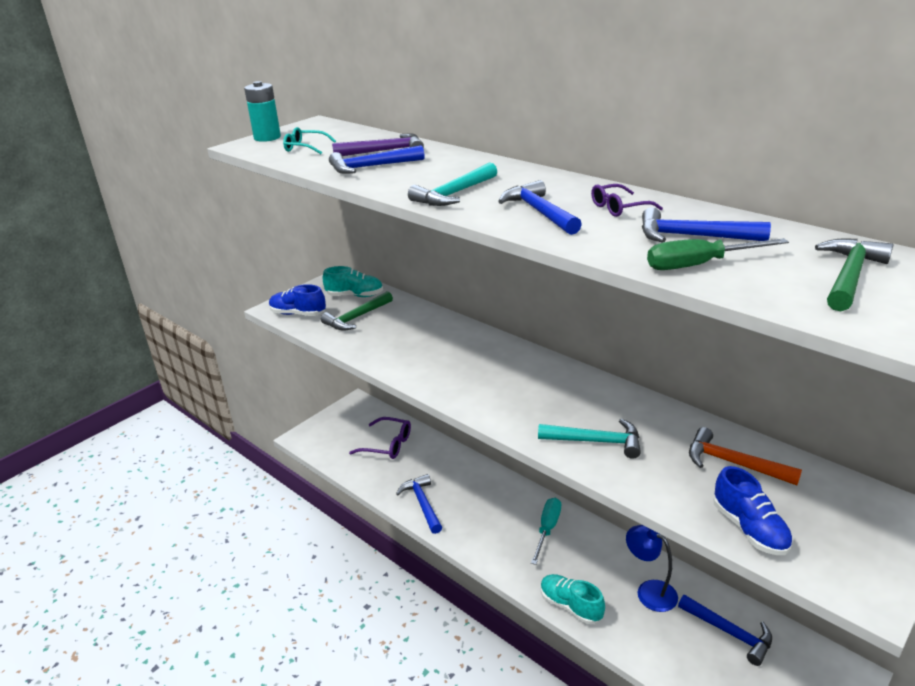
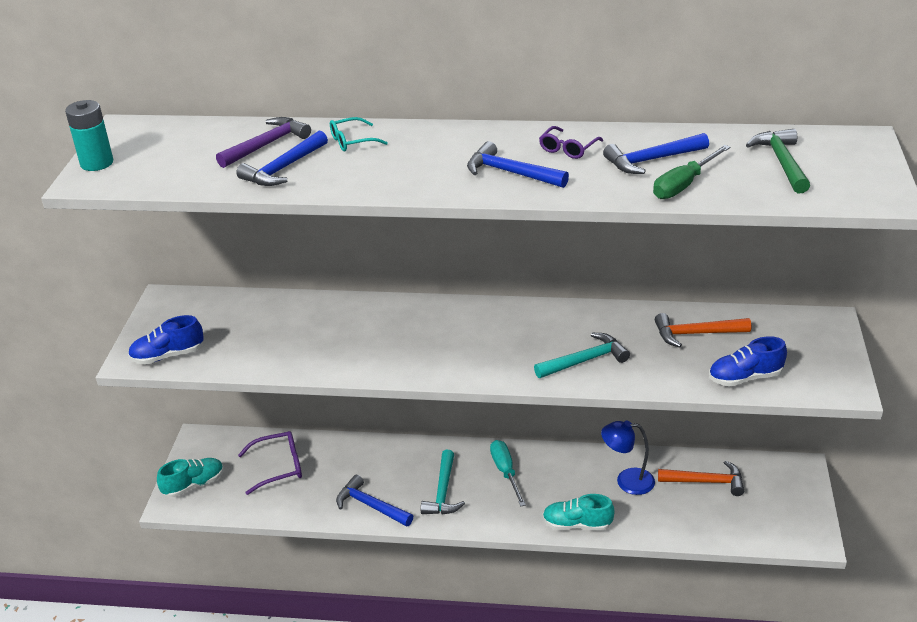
camera: 35 degrees left, 5 degrees up
turquoise glasses [283,127,336,154] -> turquoise glasses moved to [330,117,388,151]
green hammer [321,291,393,331] -> none
turquoise shoe [323,266,383,297] -> turquoise shoe moved to [157,458,224,497]
turquoise hammer [408,162,497,206] -> turquoise hammer moved to [421,450,465,514]
blue hammer [678,595,772,666] -> orange hammer [658,461,744,496]
blue shoe [714,466,793,555] -> blue shoe turned 135 degrees clockwise [709,336,787,387]

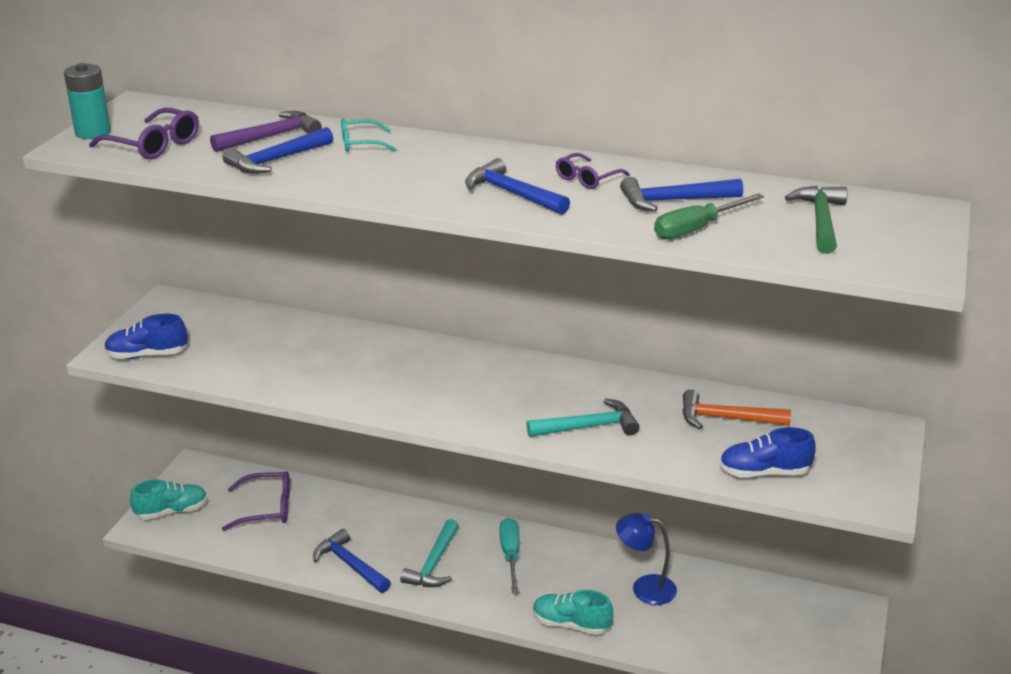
camera: 10 degrees right, 5 degrees down
orange hammer [658,461,744,496] -> none
none -> purple glasses [89,108,199,159]

